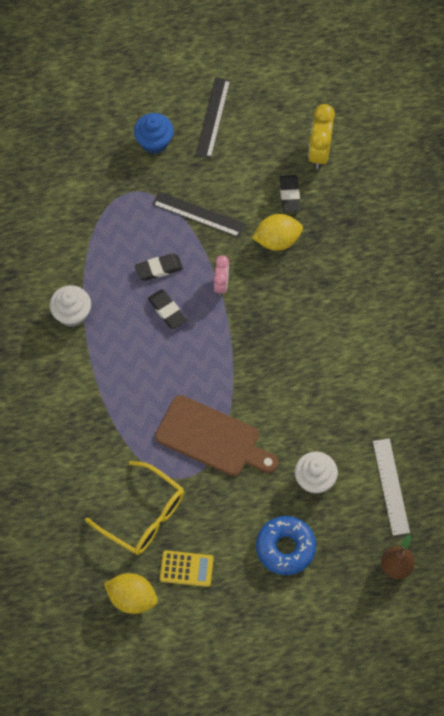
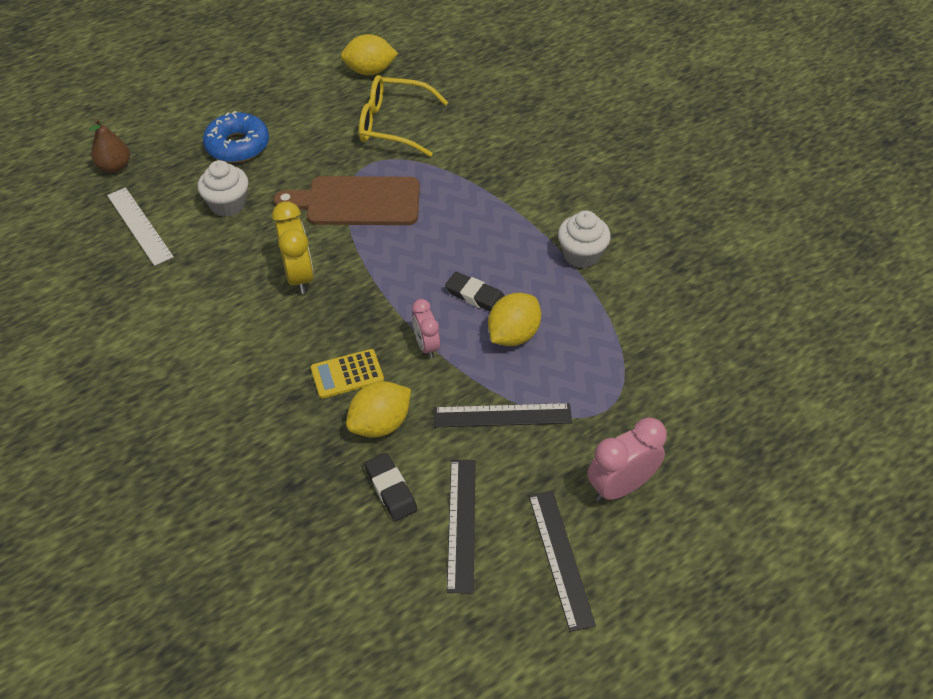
camera: 155 degrees right, 15 degrees down
blue cupcake [134,113,174,154] -> pink clock [587,417,667,502]
black eraser [135,254,183,281] -> yellow lemon [488,293,541,346]
yellow calculator [160,550,214,587] -> yellow calculator moved to [311,349,384,399]
yellow clock [308,104,335,169] -> yellow clock moved to [272,201,314,294]
none -> black ruler [447,460,476,594]

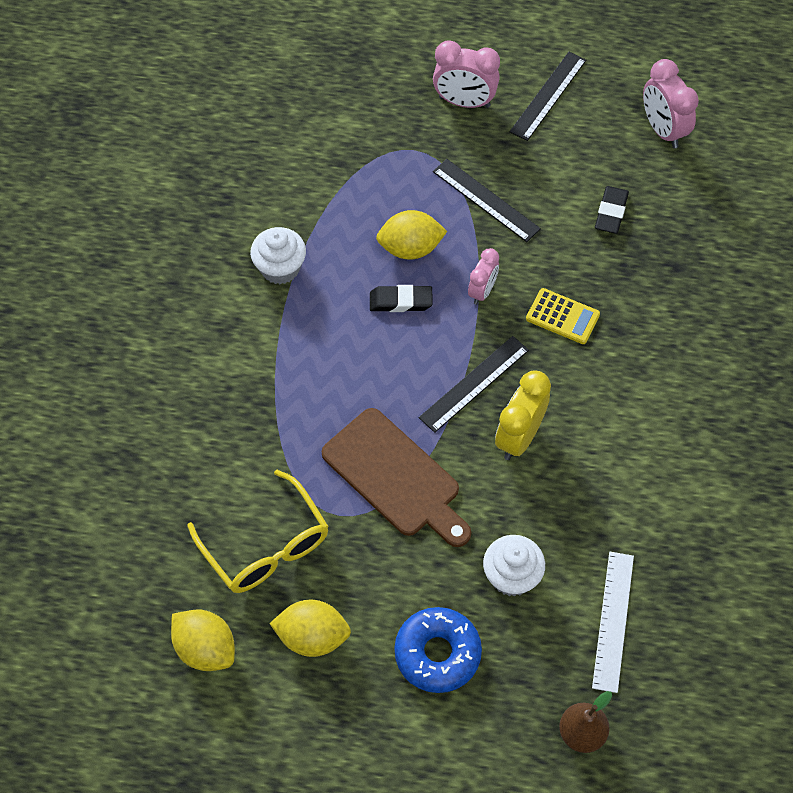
camera: 135 degrees left, 10 degrees up
yellow lemon [346,381,411,438] -> yellow lemon moved to [269,600,351,657]
black eraser [445,272,505,311] -> black eraser turned 75 degrees counterclockwise [370,285,433,312]
black ruler [447,460,476,594] -> black ruler moved to [419,336,529,433]
none -> pink clock [643,59,699,148]

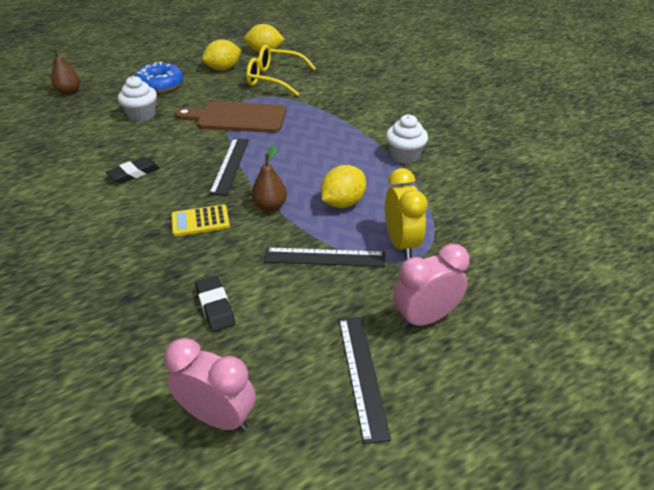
camera: 140 degrees right, 20 degrees down
black eraser [370,285,433,312] -> black eraser moved to [106,157,159,184]
pink clock [468,248,499,305] -> brown pear [251,145,287,211]
yellow clock [495,371,551,460] -> yellow clock moved to [385,168,428,259]
white ruler [592,552,634,693] -> none

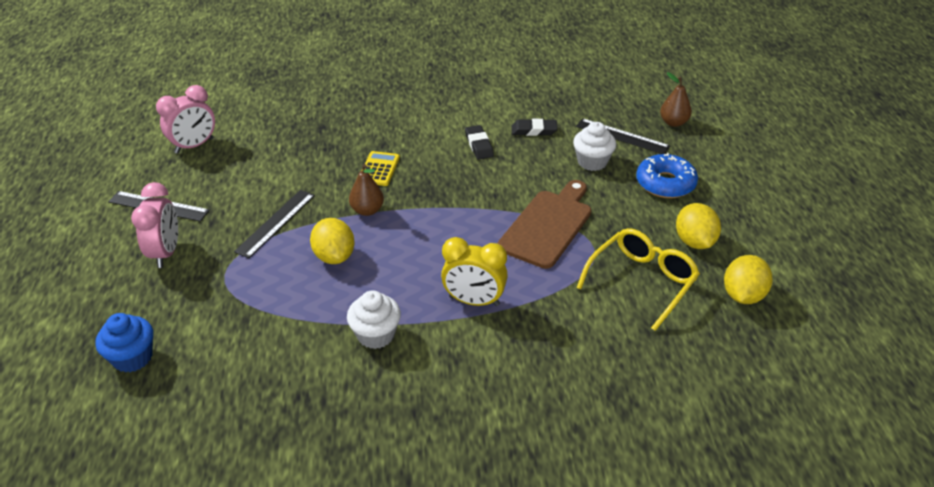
camera: 115 degrees right, 0 degrees up
black eraser [195,276,235,332] -> black eraser moved to [511,119,558,136]
black ruler [209,138,249,195] -> black ruler moved to [576,118,670,154]
yellow clock [385,168,428,259] -> yellow clock moved to [441,237,508,306]
none -> blue cupcake [95,313,153,372]

